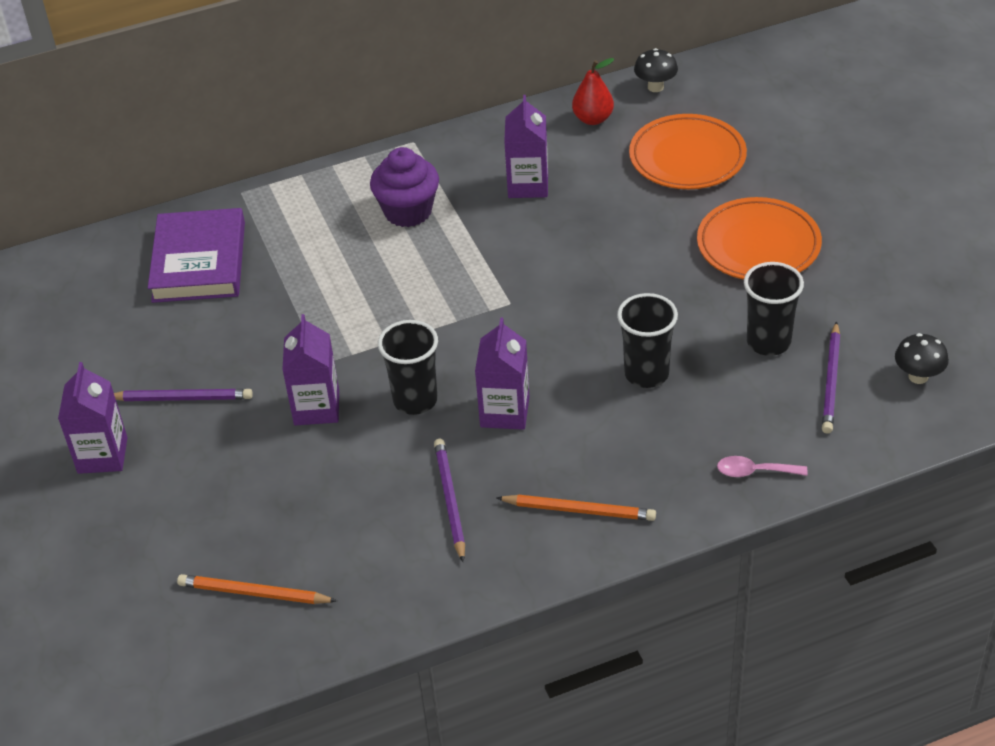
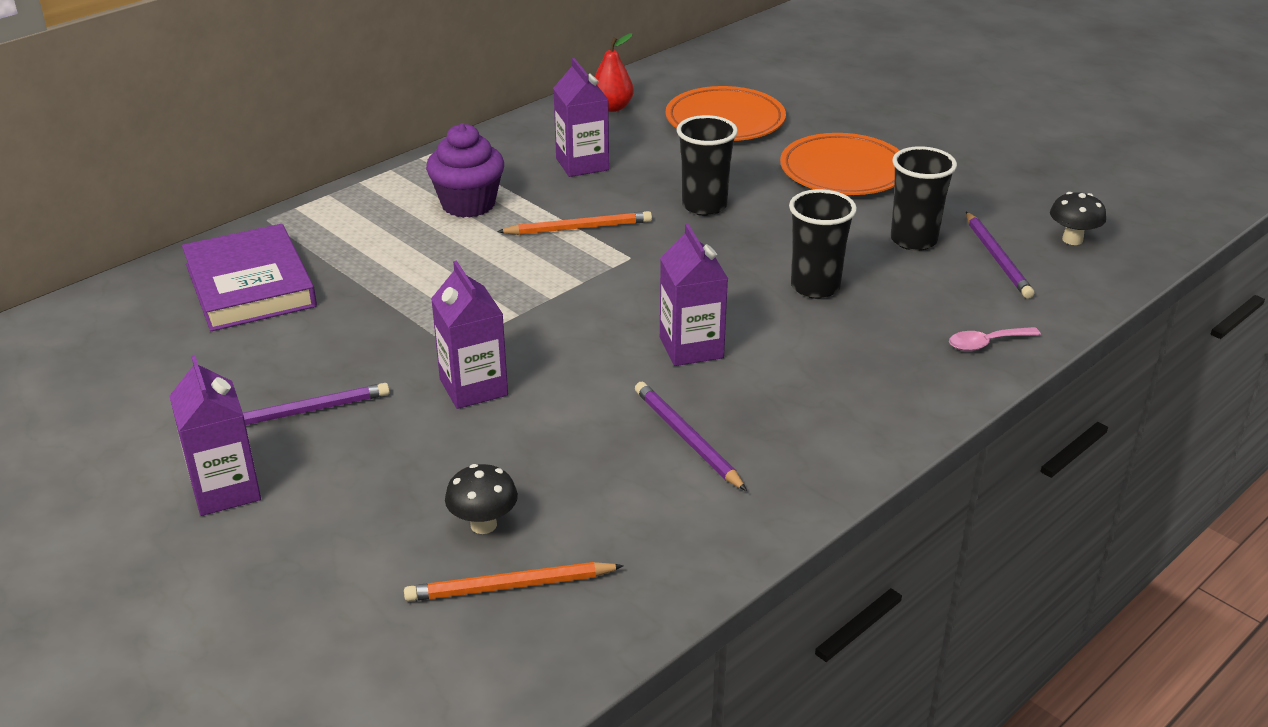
camera: 25 degrees left, 10 degrees down
black cup [378,320,438,415] -> black cup moved to [677,115,738,216]
orange pencil [497,495,656,521] -> orange pencil moved to [497,211,652,235]
black mushroom [634,48,678,92] -> black mushroom moved to [445,464,518,534]

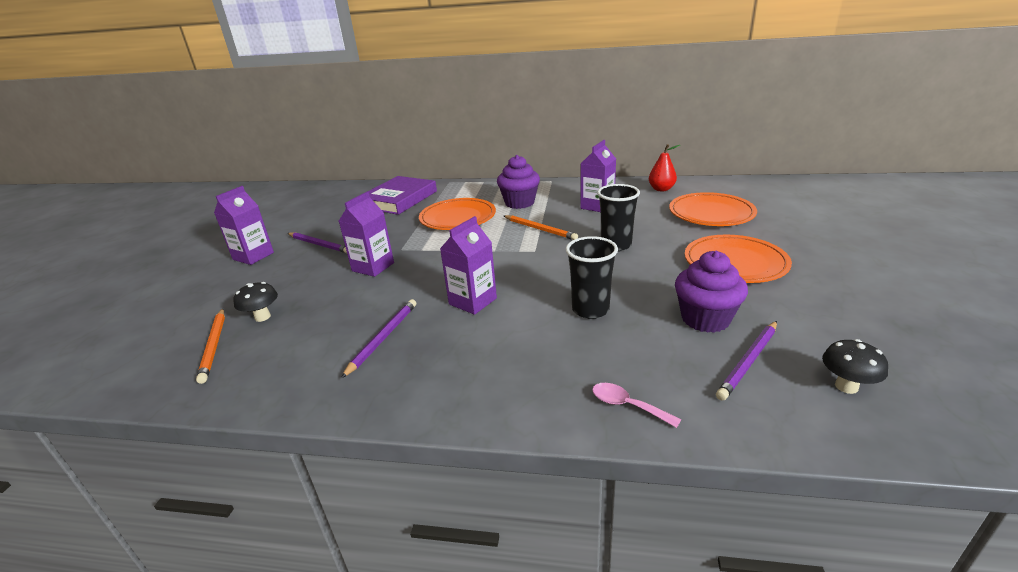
camera: 55 degrees right, 5 degrees down
orange pencil [404,562,624,602] -> orange pencil turned 150 degrees counterclockwise [196,308,225,384]
black cup [891,146,957,251] -> purple cupcake [675,251,748,333]
none -> orange plate [419,198,496,230]

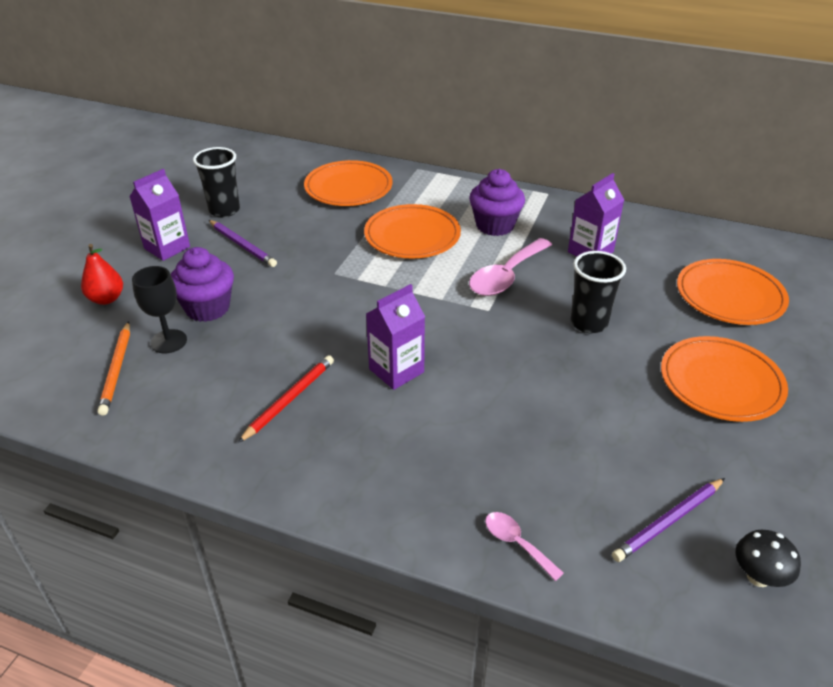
camera: 10 degrees right, 10 degrees up
black mushroom [234,282,278,322] -> black goblet [132,266,187,353]
purple carton [339,191,394,277] -> none
purple pencil [341,299,416,378] -> red pencil [238,355,334,443]
purple book [368,176,437,215] -> orange plate [304,160,393,206]
orange pencil [504,215,578,240] -> pink spoon [469,238,552,296]
black cup [566,236,618,319] -> black cup moved to [193,147,240,217]
red pear [649,144,680,192] -> red pear moved to [81,244,123,305]
purple cupcake [675,251,748,333] -> purple cupcake moved to [171,247,234,322]

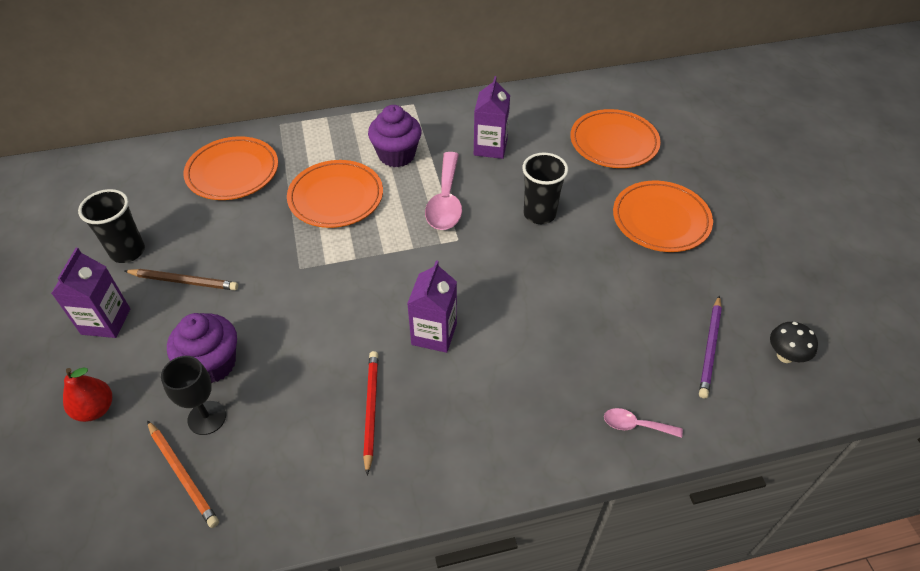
camera: 35 degrees left, 10 degrees up
purple pencil [209,220,277,267] -> brown pencil [125,269,238,290]

